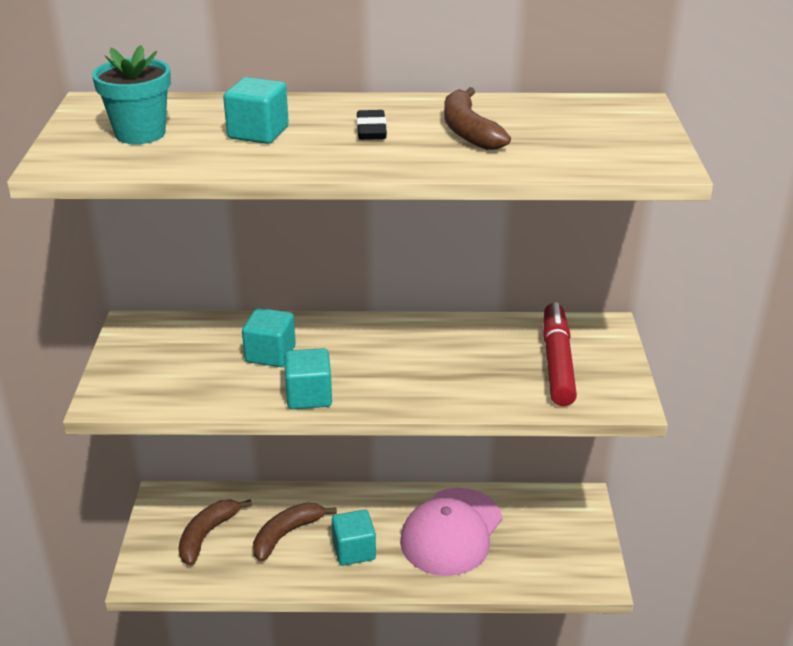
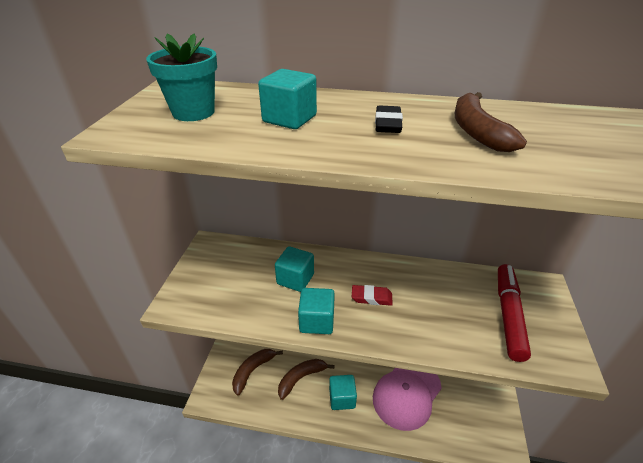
camera: 10 degrees right, 5 degrees up
none -> red eraser [352,285,393,306]

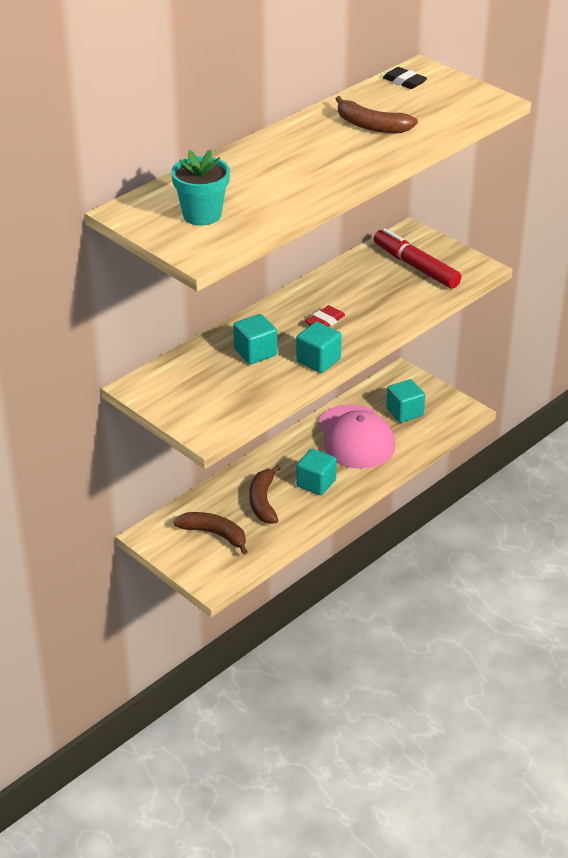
camera: 55 degrees left, 0 degrees up
brown banana [232,349,283,396] -> brown banana turned 135 degrees clockwise [173,512,248,555]
turquoise cube [258,69,317,129] -> turquoise cube moved to [386,379,425,423]
black eraser [375,105,403,133] -> black eraser moved to [383,67,427,89]

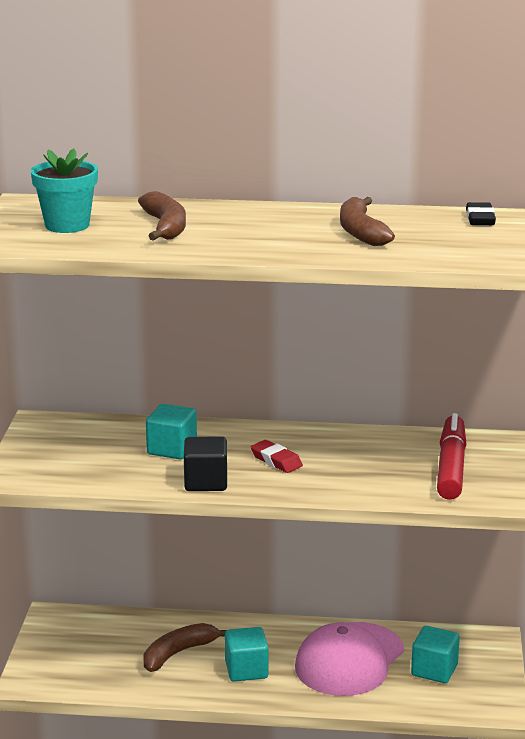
camera: 50 degrees right, 15 degrees down
brown banana [173,512,248,555] -> brown banana moved to [138,191,186,241]
turquoise cube [296,322,342,373] -> black cube [184,436,227,491]
red eraser [305,305,345,327] -> red eraser turned 45 degrees clockwise [251,440,303,473]

